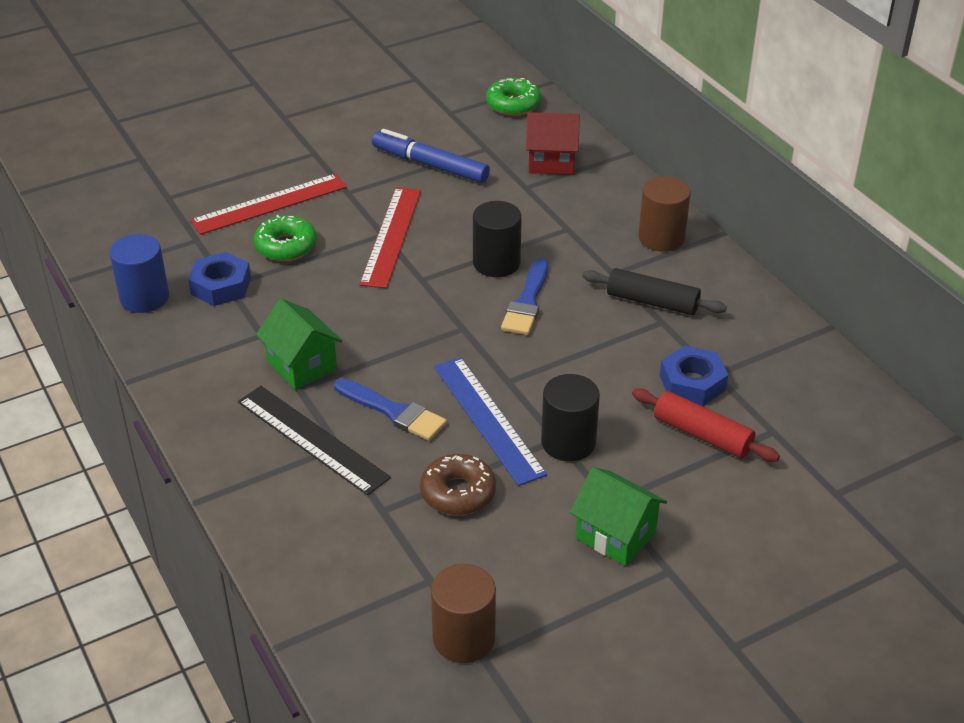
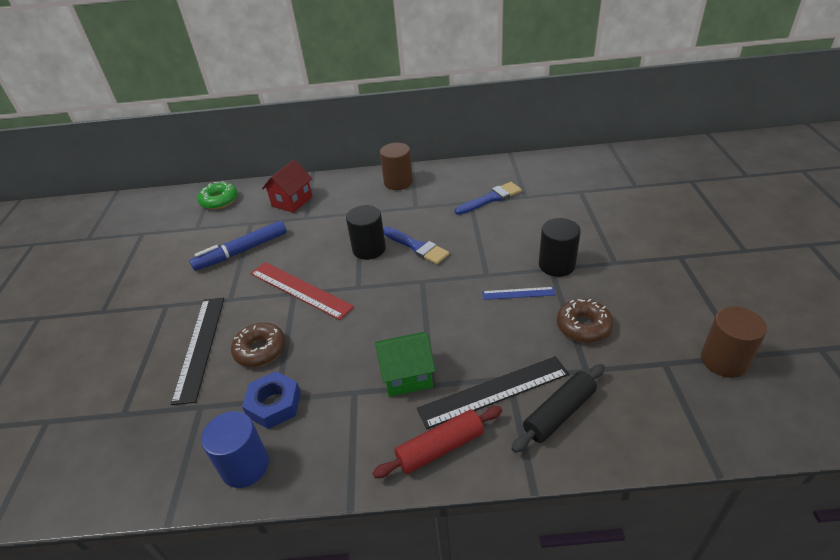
camera: 60 degrees left, 0 degrees up
red ruler [190,174,347,235] -> black ruler [171,297,224,405]
green donut [254,215,317,261] -> brown donut [231,323,286,367]
blue brush [334,378,447,441] -> blue brush moved to [455,182,522,215]
blue ruler [434,357,547,486] -> blue ruler [482,287,556,300], size x0.54
green house [570,467,667,566] -> none
black rolling pin [582,268,727,315] -> black rolling pin moved to [511,364,605,453]
red rolling pin [632,388,780,462] -> red rolling pin moved to [372,406,502,478]
blue nut [660,346,728,406] -> none

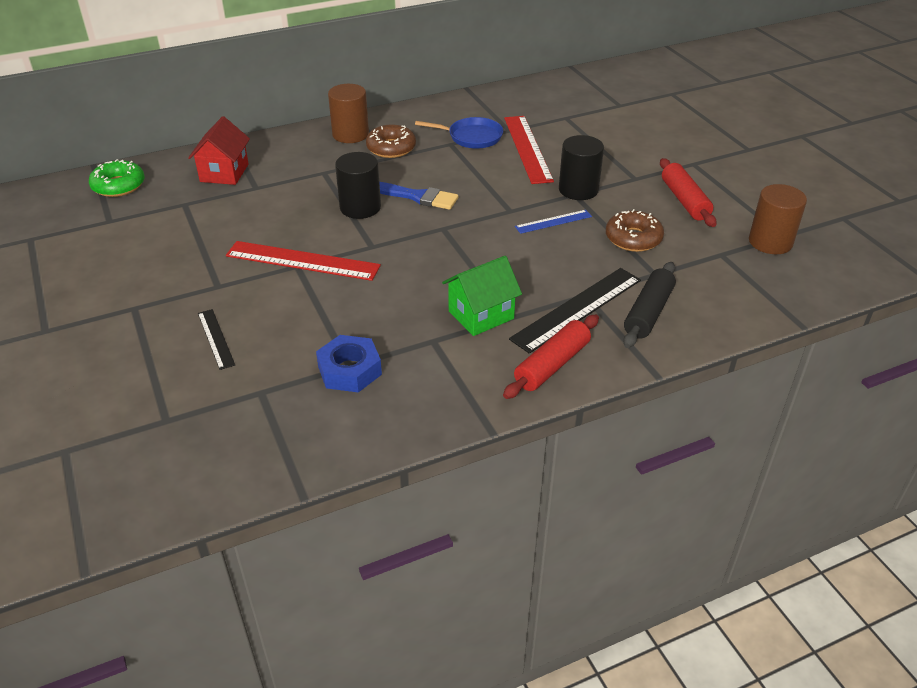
camera: 25 degrees left, 0 degrees up
black ruler [171,297,224,405] -> black ruler [198,309,235,370], size x0.54
blue marker [189,221,287,271] -> none
blue cylinder [201,411,269,488] -> none
brown donut [231,323,286,367] -> brown donut moved to [366,124,416,158]
blue brush [455,182,522,215] -> blue pan [415,117,503,149]
none -> red ruler [504,116,554,184]
none -> red rolling pin [660,158,716,227]

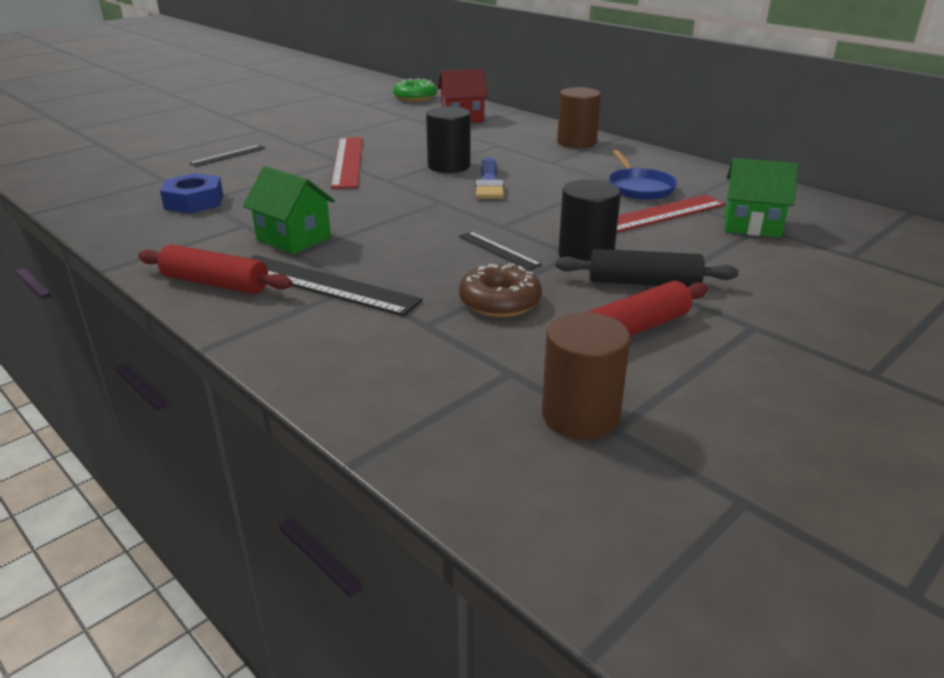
camera: 70 degrees right, 10 degrees down
brown donut [366,124,416,158] -> none
blue ruler [515,210,592,234] -> black ruler [459,232,542,270]
black rolling pin [623,262,676,348] -> black rolling pin moved to [556,249,739,287]
none -> green house [724,158,798,238]

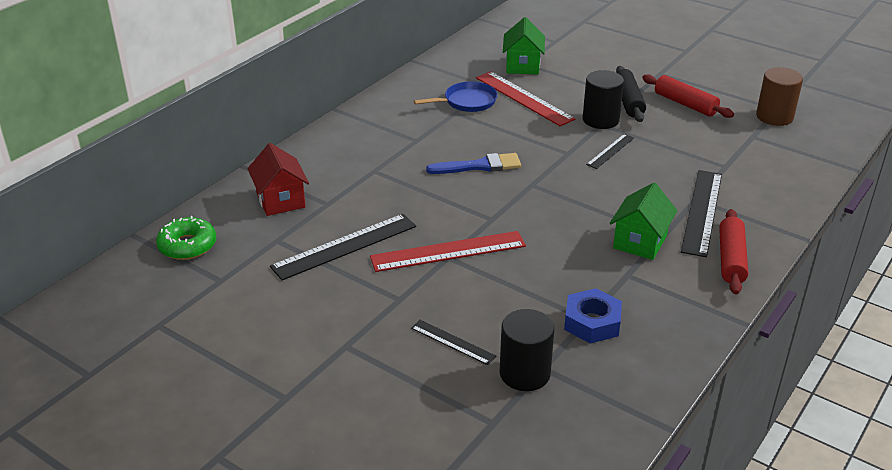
camera: 100 degrees left, 5 degrees up
black cylinder [426,106,470,173] -> black cylinder moved to [500,309,554,391]
brown donut [459,263,542,317] -> none
brown cylinder [557,87,601,149] -> none
none -> black ruler [270,214,416,280]

